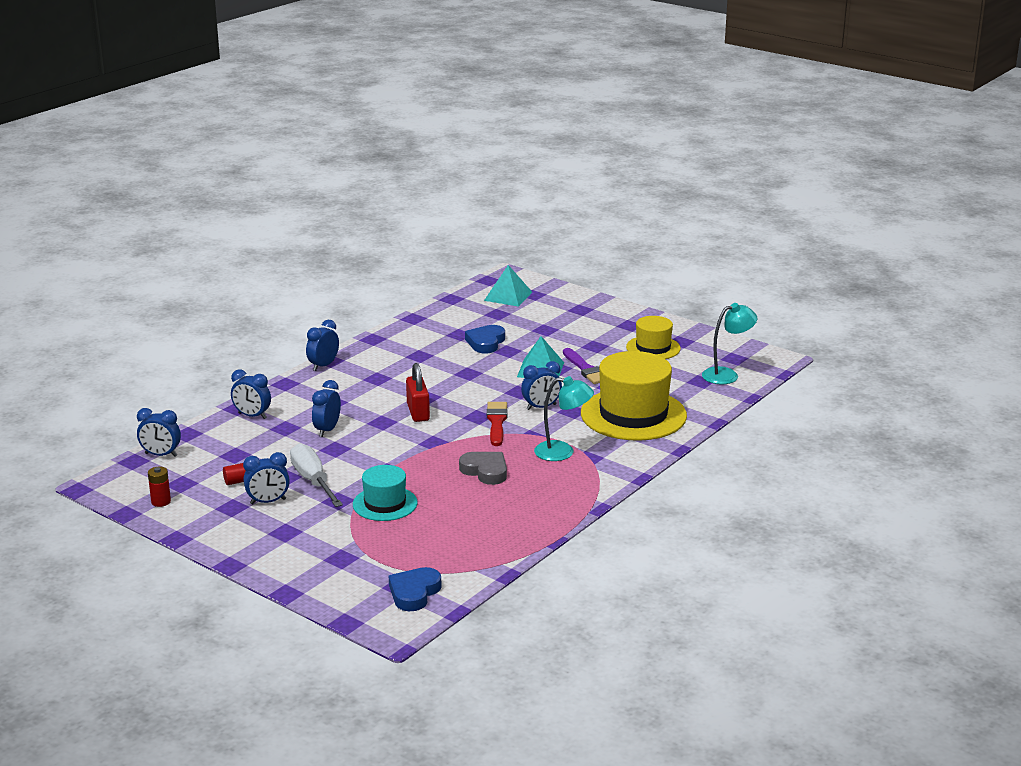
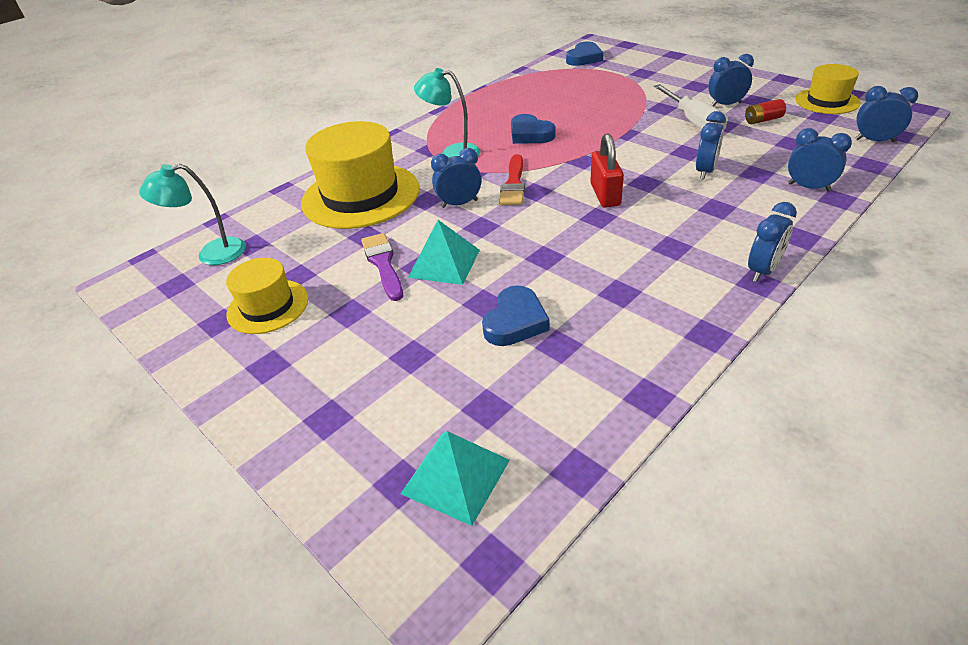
camera: 170 degrees left, 15 degrees up
red battery [148,467,171,507] -> yellow hat [795,64,860,114]
turquoise hat [353,465,418,521] -> none
grey heart [459,452,507,485] -> blue heart [511,114,555,144]

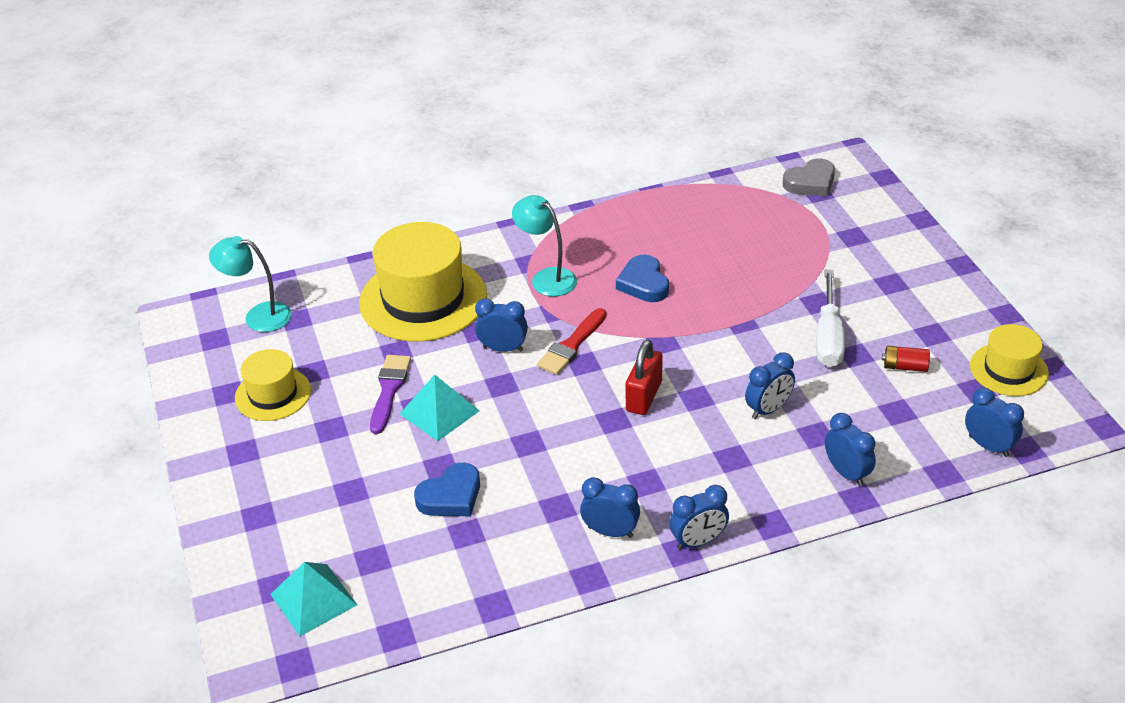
camera: 25 degrees right, 0 degrees up
blue heart [566,41,604,66] -> grey heart [783,158,835,196]
blue clock [708,54,754,106] -> blue clock moved to [580,477,640,538]

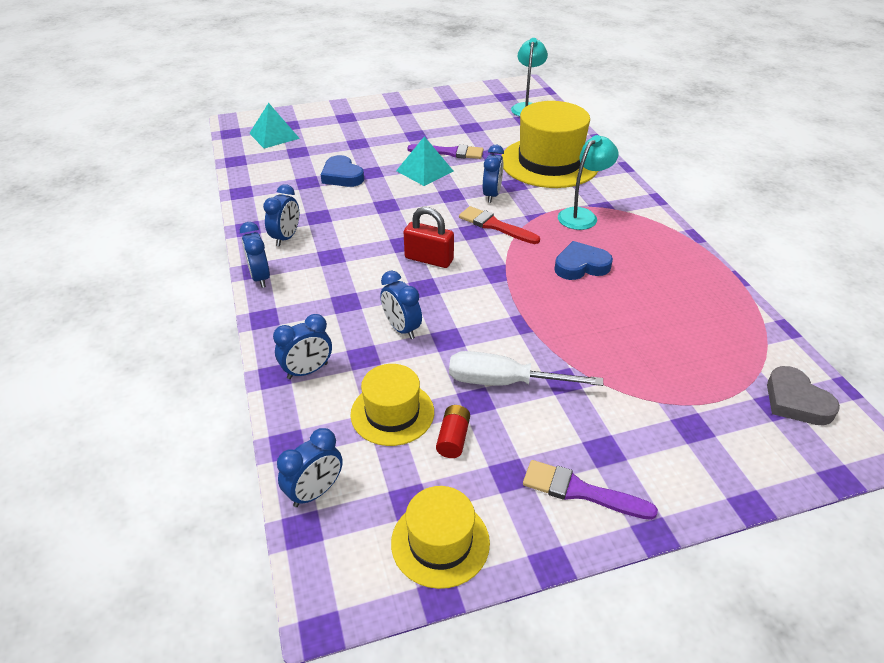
camera: 90 degrees right, 0 degrees up
yellow hat [235,349,311,421] -> yellow hat moved to [350,364,434,446]
none -> purple brush [523,460,658,520]

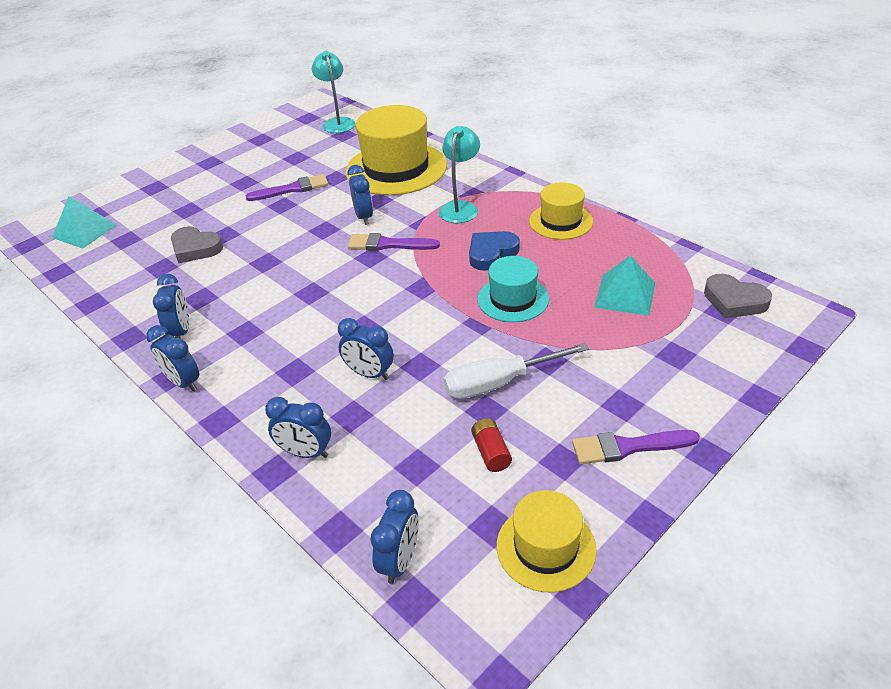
camera: 25 degrees left, 0 degrees up
blue clock [273,314,332,379] -> blue clock turned 75 degrees clockwise [265,397,331,458]
blue heart [321,155,364,187] -> grey heart [171,226,223,263]
yellow hat [350,364,434,446] -> yellow hat moved to [529,183,593,240]
turquoise pyramid [396,136,454,186] -> turquoise pyramid moved to [594,255,655,316]
red padlock [404,207,454,268] -> none
red brush [459,206,540,244] -> purple brush [347,233,440,251]
none -> turquoise hat [477,256,549,322]

